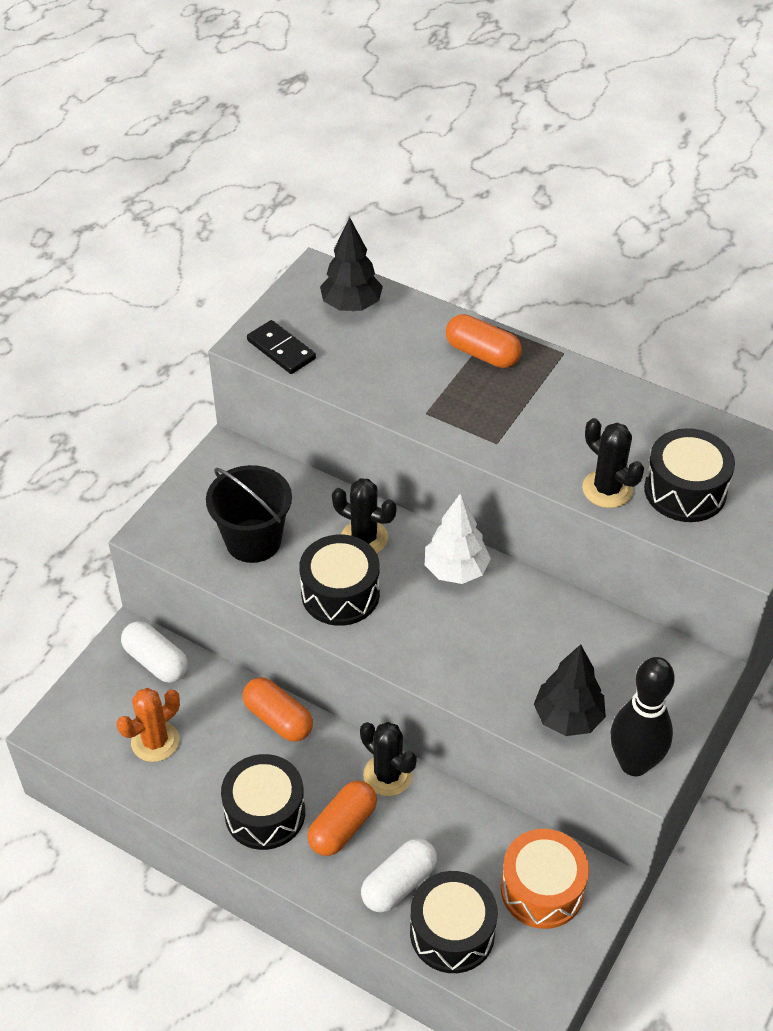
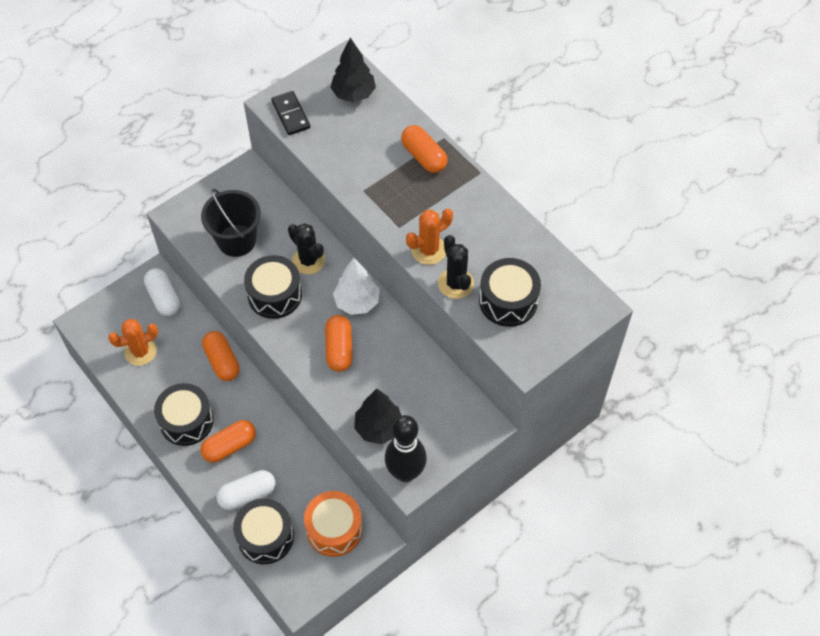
camera: 20 degrees right, 10 degrees up
black cactus [360,722,417,796] -> none
none -> orange capsule [325,315,353,372]
none -> orange cactus [406,209,453,265]

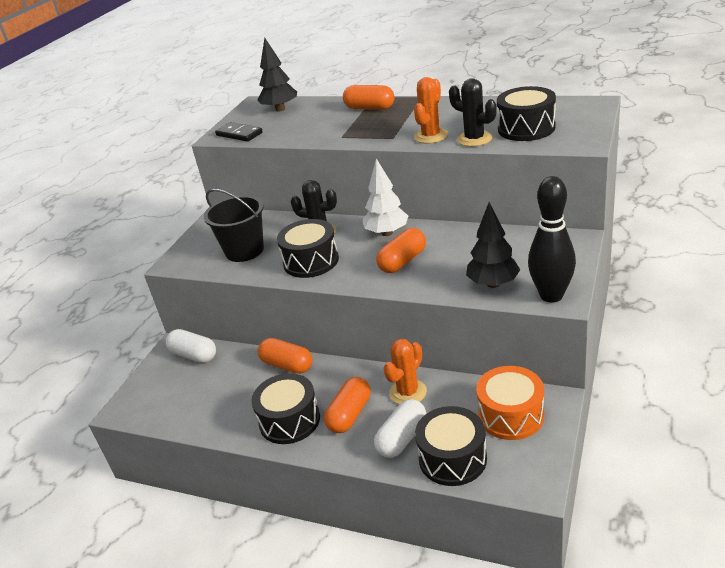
camera: 25 degrees left, 25 degrees down
orange cactus [108,319,158,366] -> orange cactus moved to [383,339,427,405]
orange capsule [325,315,353,372] -> orange capsule turned 75 degrees clockwise [376,228,426,273]

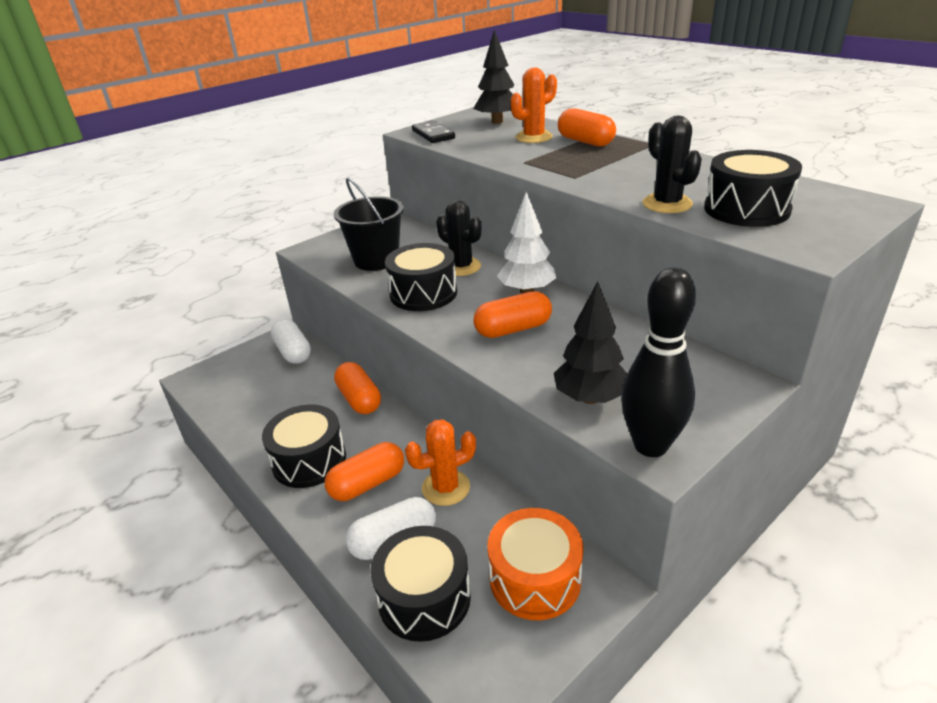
camera: 25 degrees right, 0 degrees up
orange cactus [414,77,448,144] -> orange cactus moved to [511,67,557,143]

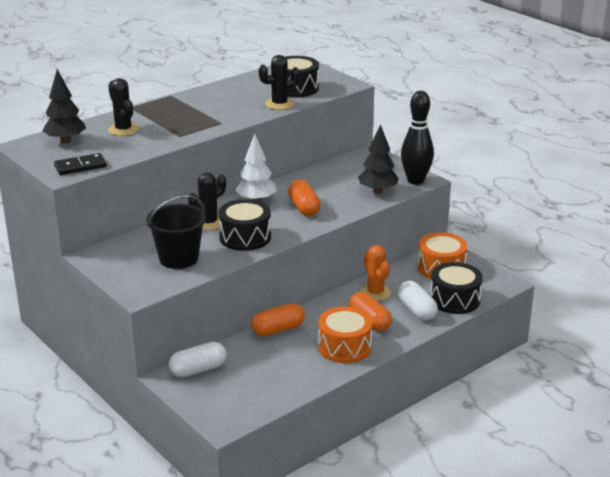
camera: 90 degrees left, 5 degrees down
black drum [262,405,346,488] -> orange drum [318,306,372,363]
orange cactus [511,67,557,143] -> black cactus [108,78,139,136]
orange capsule [558,108,616,146] -> none

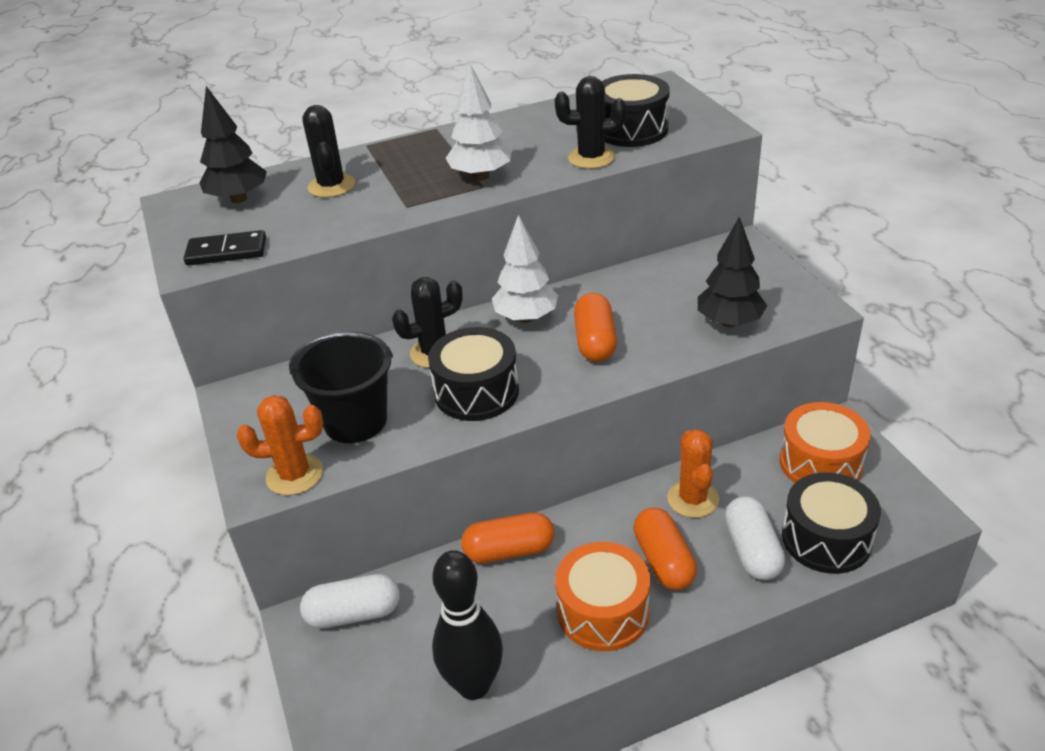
camera: 20 degrees right, 10 degrees up
black bowling pin [401,91,434,185] -> black bowling pin moved to [432,550,503,700]
none -> orange cactus [237,395,323,495]
none -> white tree [446,62,511,180]

